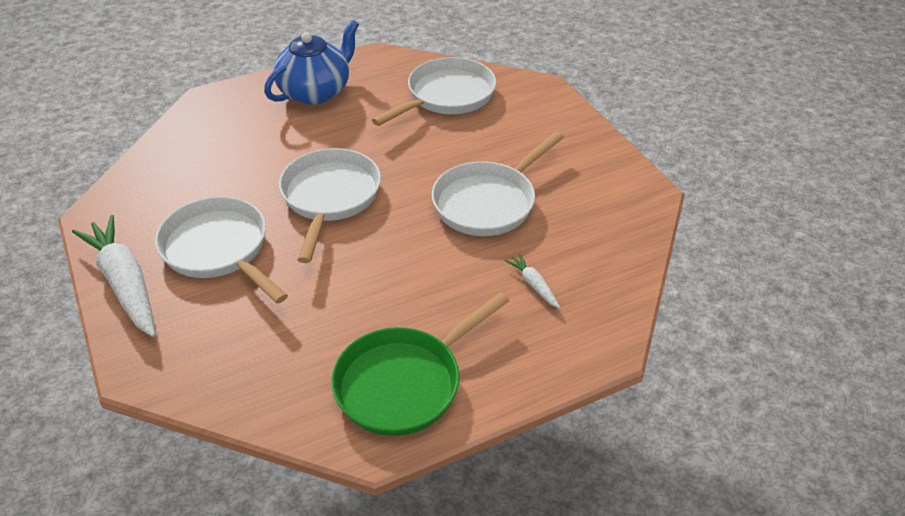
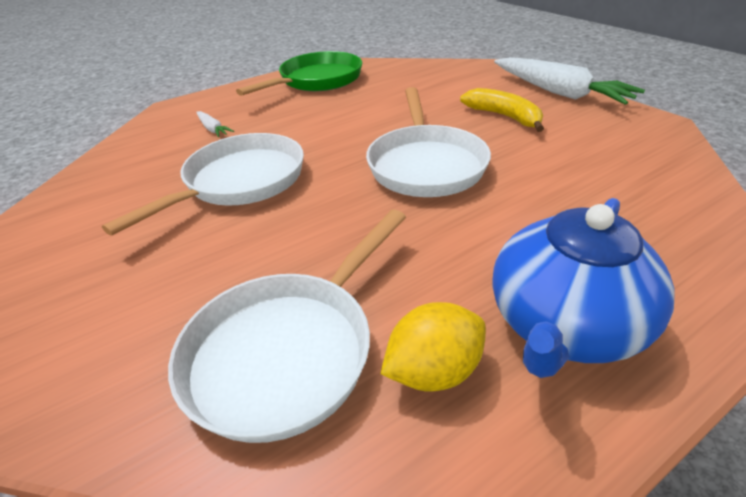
camera: 175 degrees right, 5 degrees down
white pan [155,197,288,304] -> yellow banana [460,88,544,132]
none -> yellow lemon [381,302,486,392]

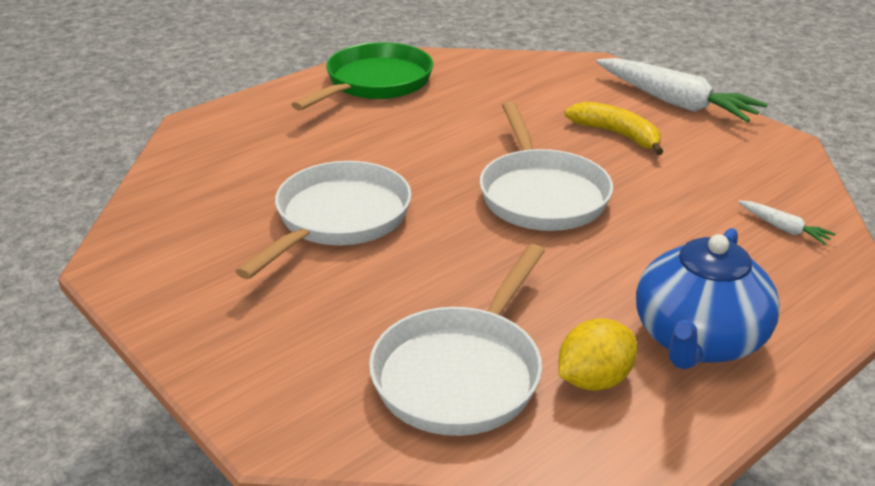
camera: 10 degrees left, 5 degrees down
white carrot [196,111,234,137] -> white carrot moved to [738,201,836,245]

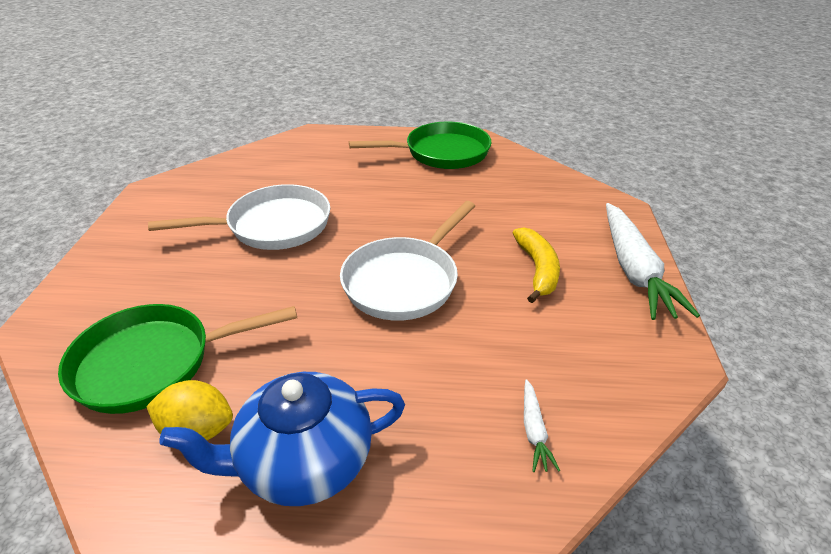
camera: 45 degrees right, 5 degrees up
white pan [369,244,545,436] -> green pan [58,304,297,414]

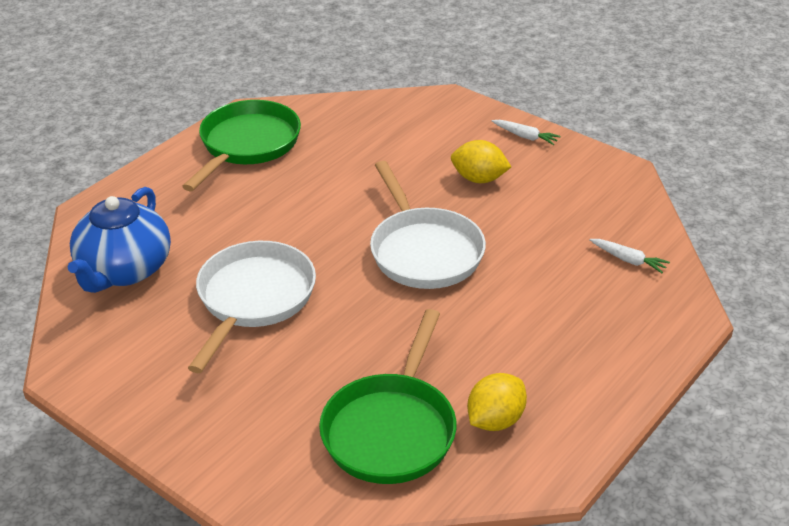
camera: 55 degrees left, 0 degrees up
blue teapot [159,372,405,506] -> blue teapot moved to [68,187,171,293]
yellow banana [513,227,560,303] -> yellow lemon [451,140,511,183]
white carrot [606,203,700,320] -> white carrot [492,120,561,145], size x0.44

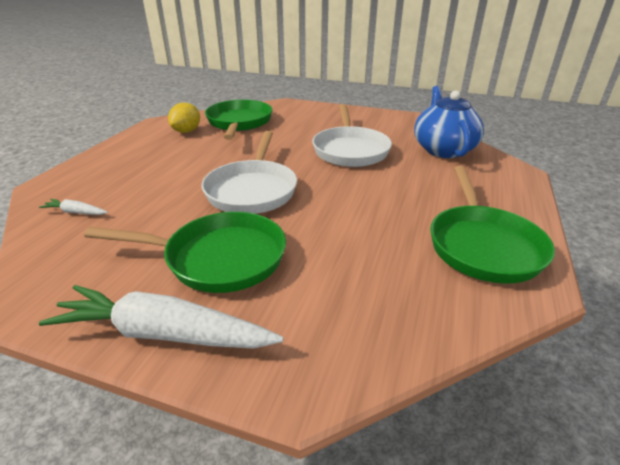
camera: 160 degrees right, 5 degrees down
white pan [370,161,486,289] -> white pan turned 135 degrees counterclockwise [202,131,297,214]
yellow lemon [451,140,511,183] -> green pan [84,212,286,293]
white carrot [492,120,561,145] -> white carrot [39,285,283,349], size x2.26

